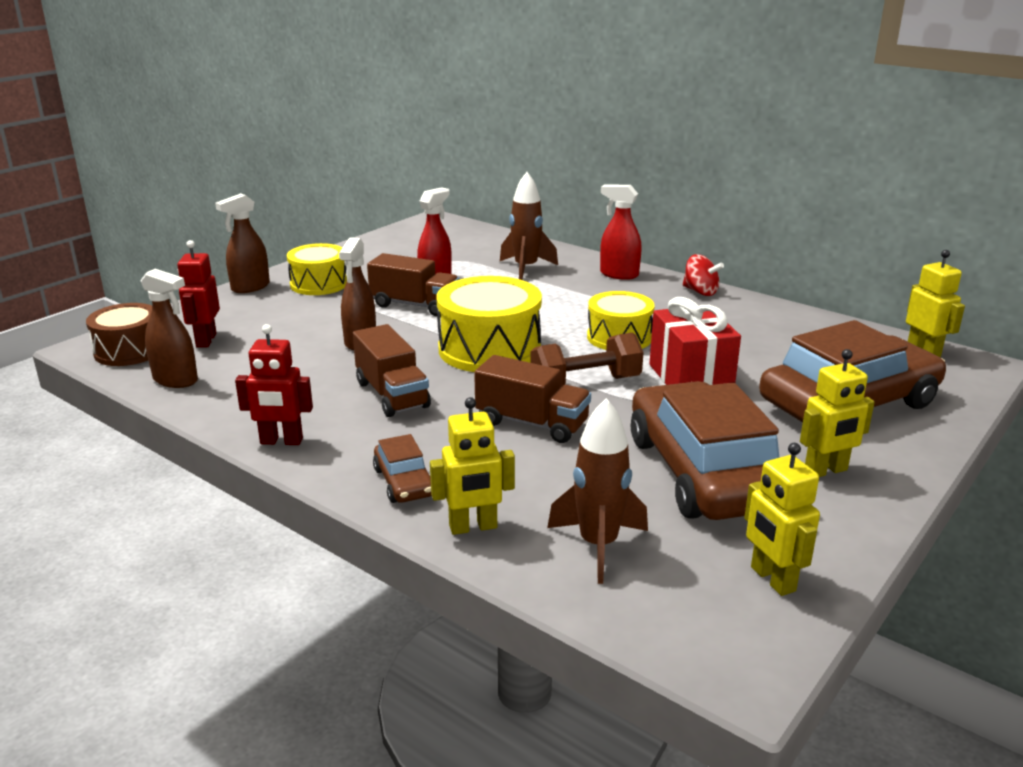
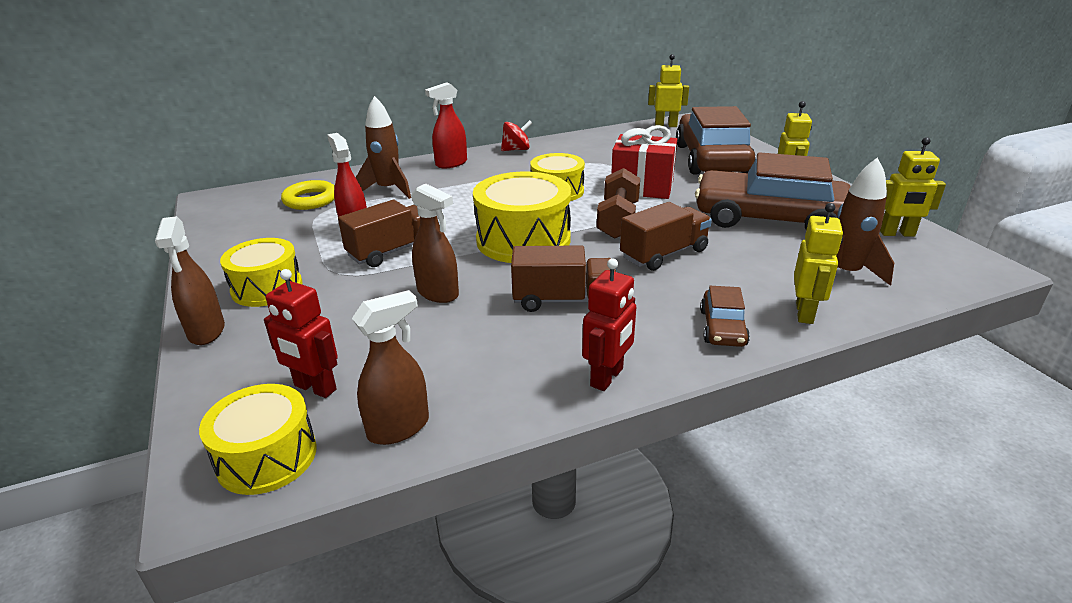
camera: 60 degrees left, 5 degrees up
brown drum [86,303,152,366] -> yellow drum [199,384,317,495]
brown car [373,434,432,503] -> brown car turned 90 degrees clockwise [700,286,750,347]
none -> yellow ring [281,180,335,210]

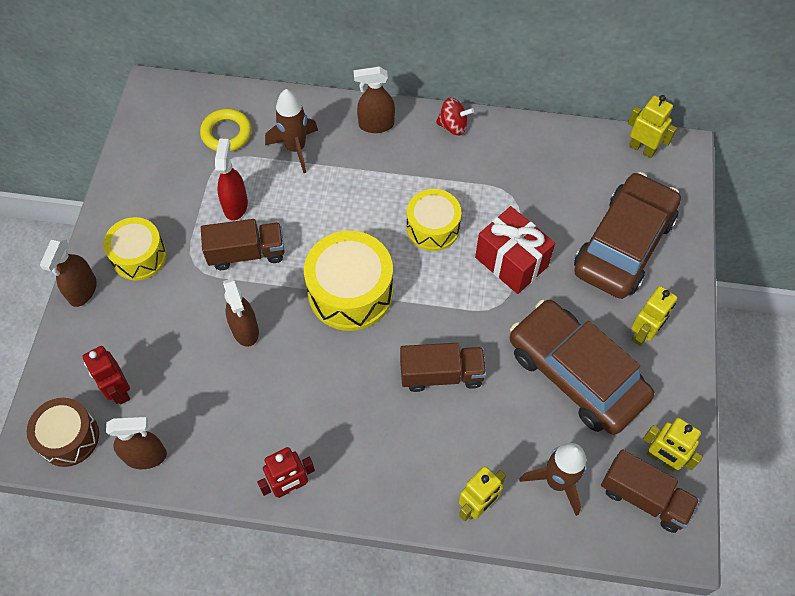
camera: 30 degrees right, 30 degrees up
yellow drum [199,384,317,495] -> brown drum [27,398,99,467]
red spray bottle [425,82,467,168] -> brown spray bottle [354,67,395,133]
brown truck [511,245,617,312] -> brown truck moved to [601,449,700,533]
brown dumbbell [597,168,640,239] -> none
brown car [700,286,750,347] -> none

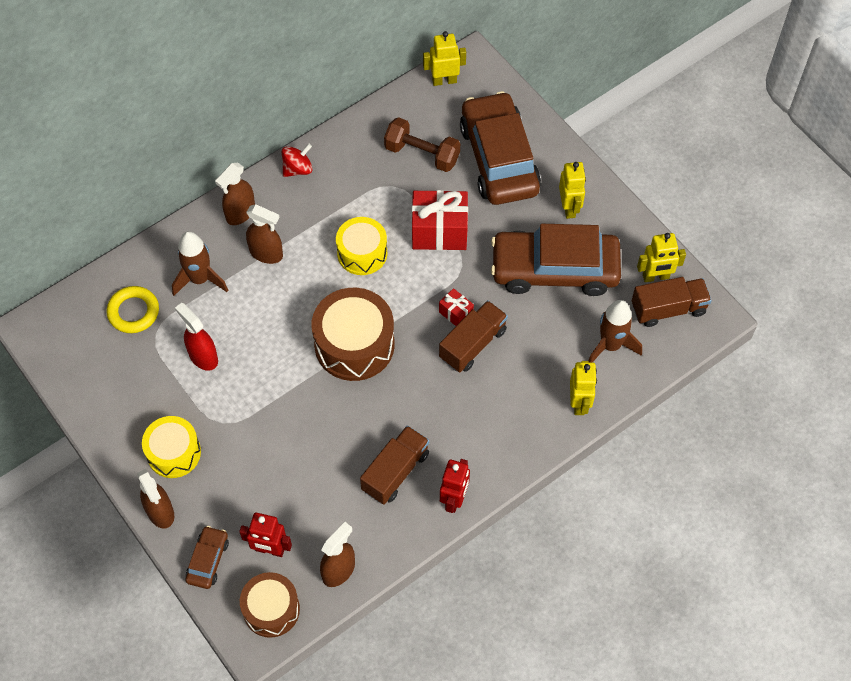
camera: 45 degrees left, 0 degrees up
brown truck [201,219,285,270] -> brown truck moved to [360,425,429,505]
brown spray bottle [223,278,259,347] -> brown spray bottle moved to [246,204,283,264]
yellow drum [304,231,393,331] -> brown drum [312,288,395,381]
none -> brown car [185,526,229,589]
none -> brown dumbbell [384,117,460,172]
none -> red gift [439,288,474,326]

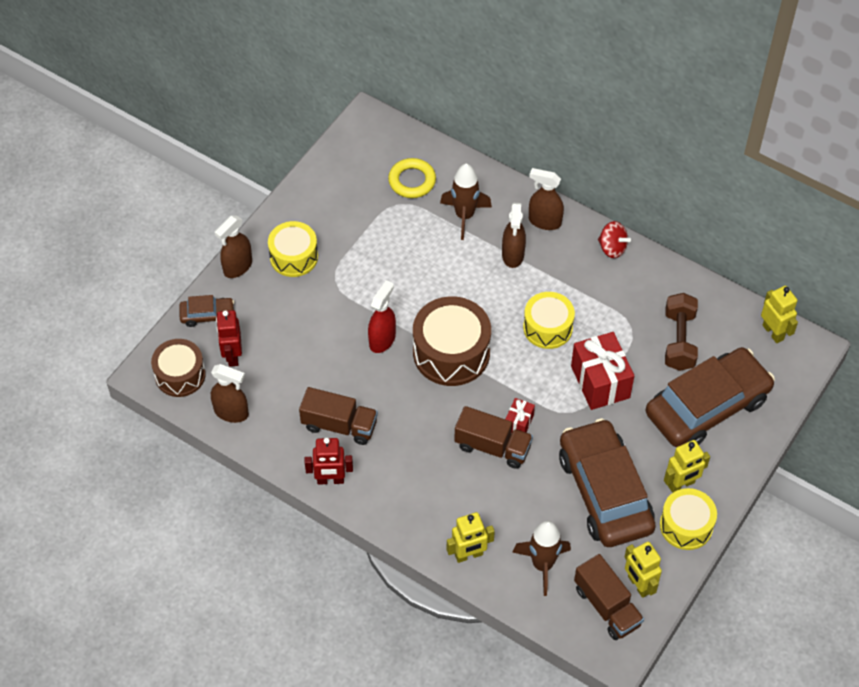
camera: 70 degrees right, 5 degrees down
red spray bottle [175,303,218,371] -> red spray bottle moved to [368,280,396,353]
none -> yellow drum [660,488,717,550]

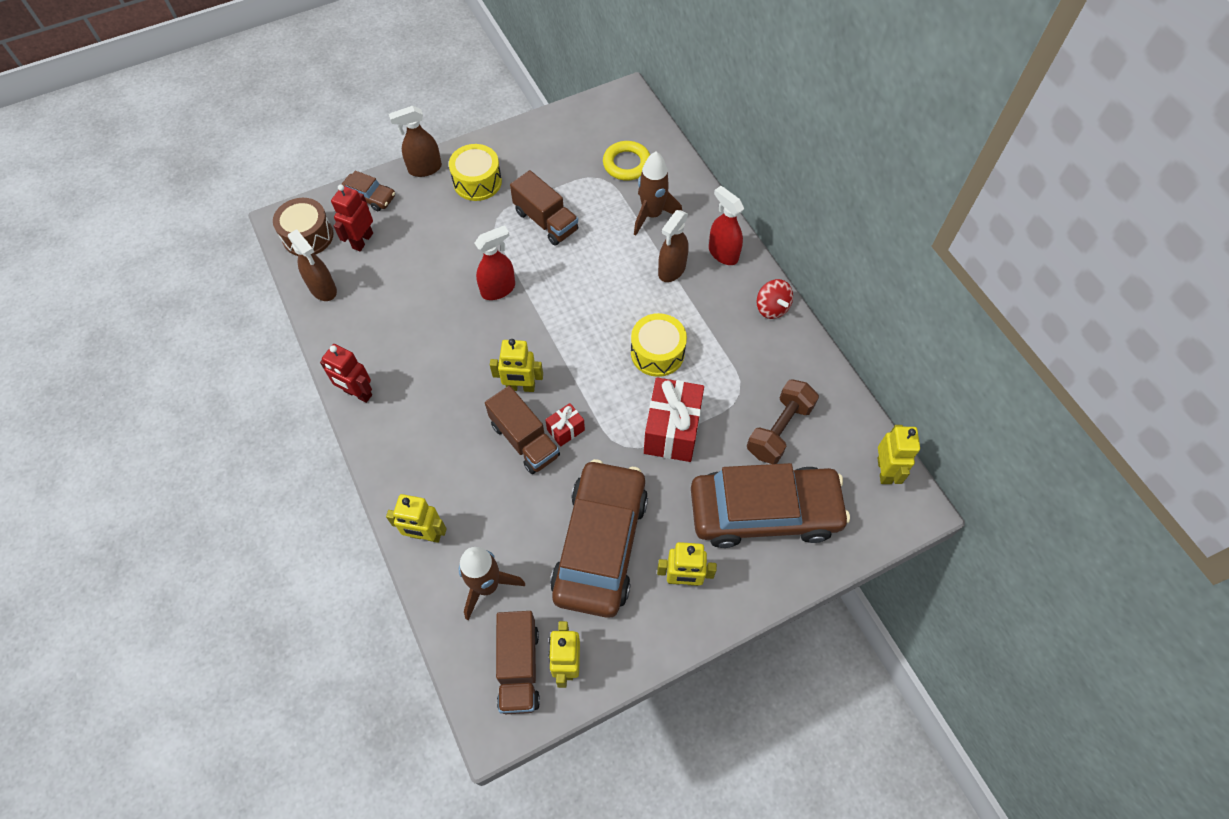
camera: 30 degrees right, 5 degrees up
brown truck [299,387,378,445] -> brown truck moved to [510,170,578,246]
brown drum [413,296,491,386] -> none
brown spray bottle [529,168,564,230] -> red spray bottle [709,186,744,265]
yellow drum [660,488,717,550] -> none
none -> yellow robot [490,339,543,392]

